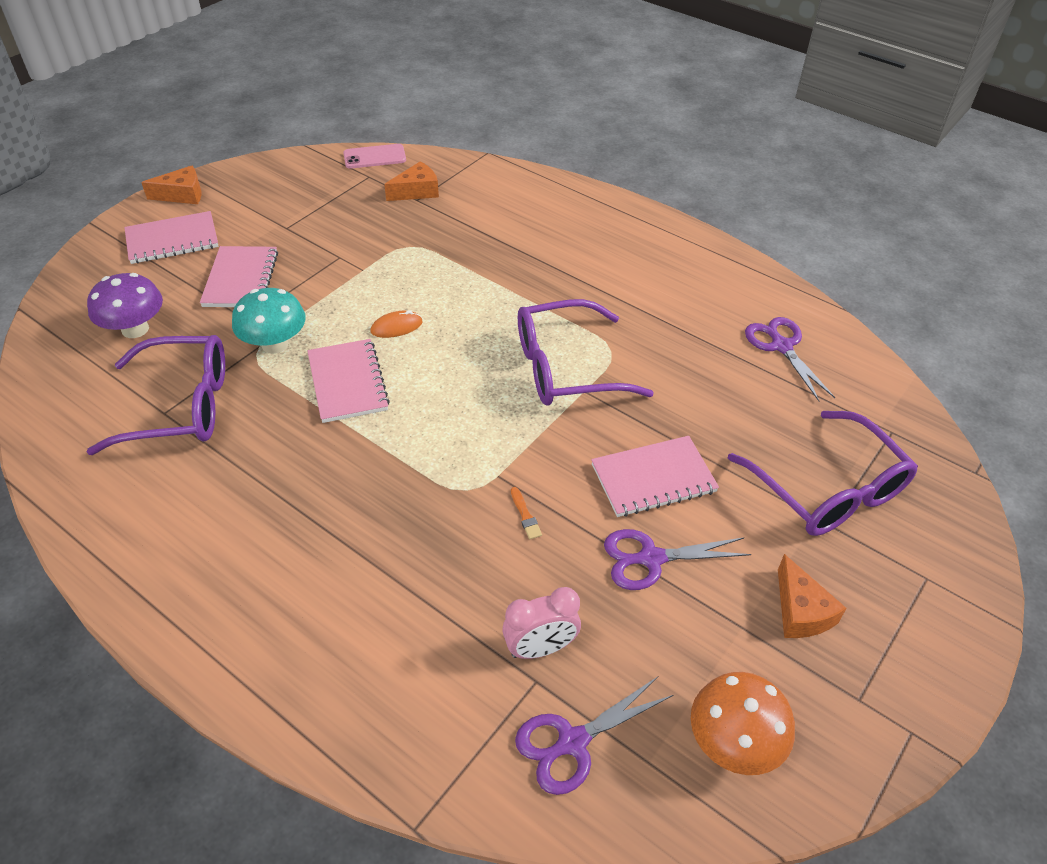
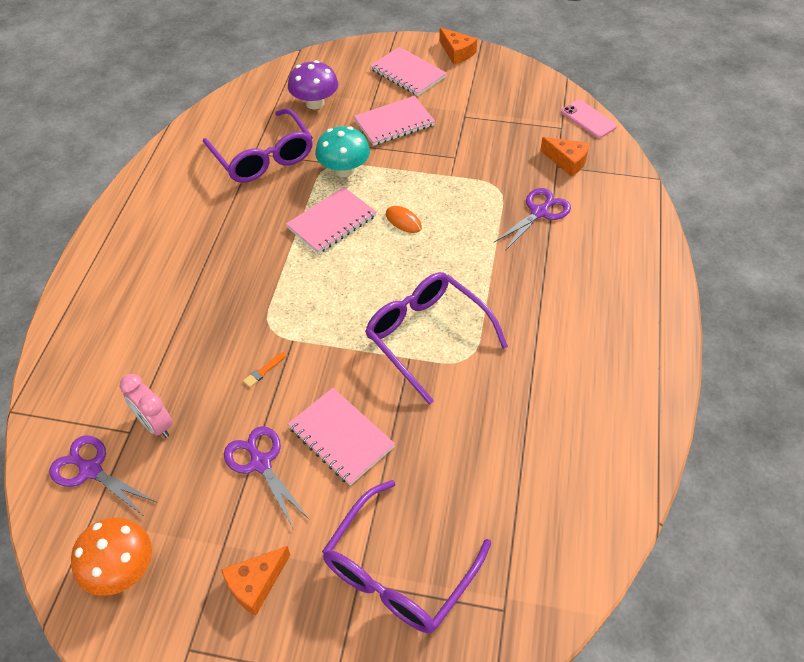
camera: 65 degrees right, 5 degrees up
purple scissors [745,317,835,401] -> purple scissors moved to [493,188,571,251]

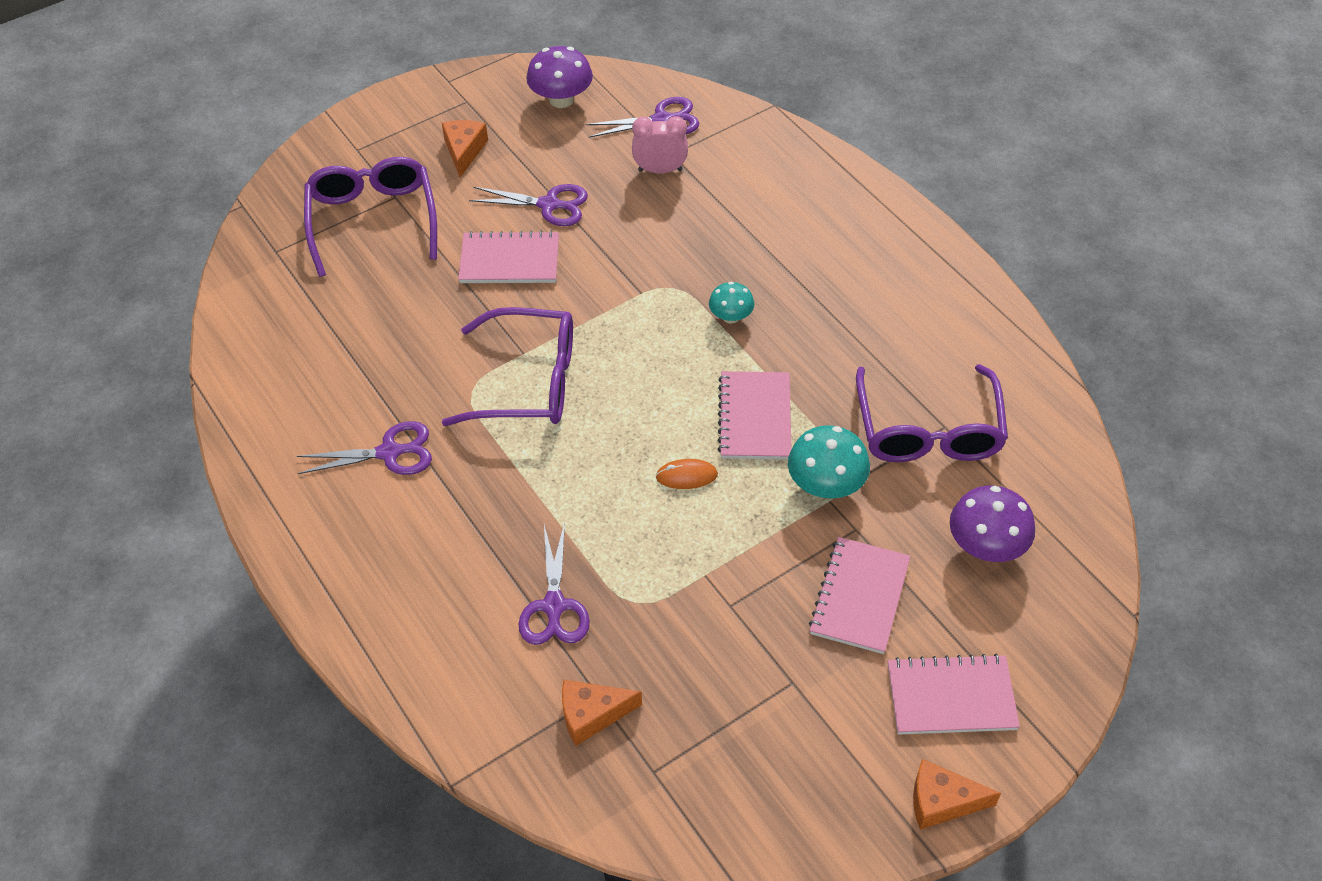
camera: 135 degrees right, 0 degrees up
orange mushroom [71,517,152,596] -> purple mushroom [526,46,593,108]
purple glasses [203,108,313,183] -> purple glasses turned 105 degrees counterclockwise [856,364,1008,462]
orange brush [243,352,286,387] -> none
pink phone [561,100,617,138] -> none
none -> purple scissors [297,421,432,475]
none -> turquoise mushroom [709,282,754,324]

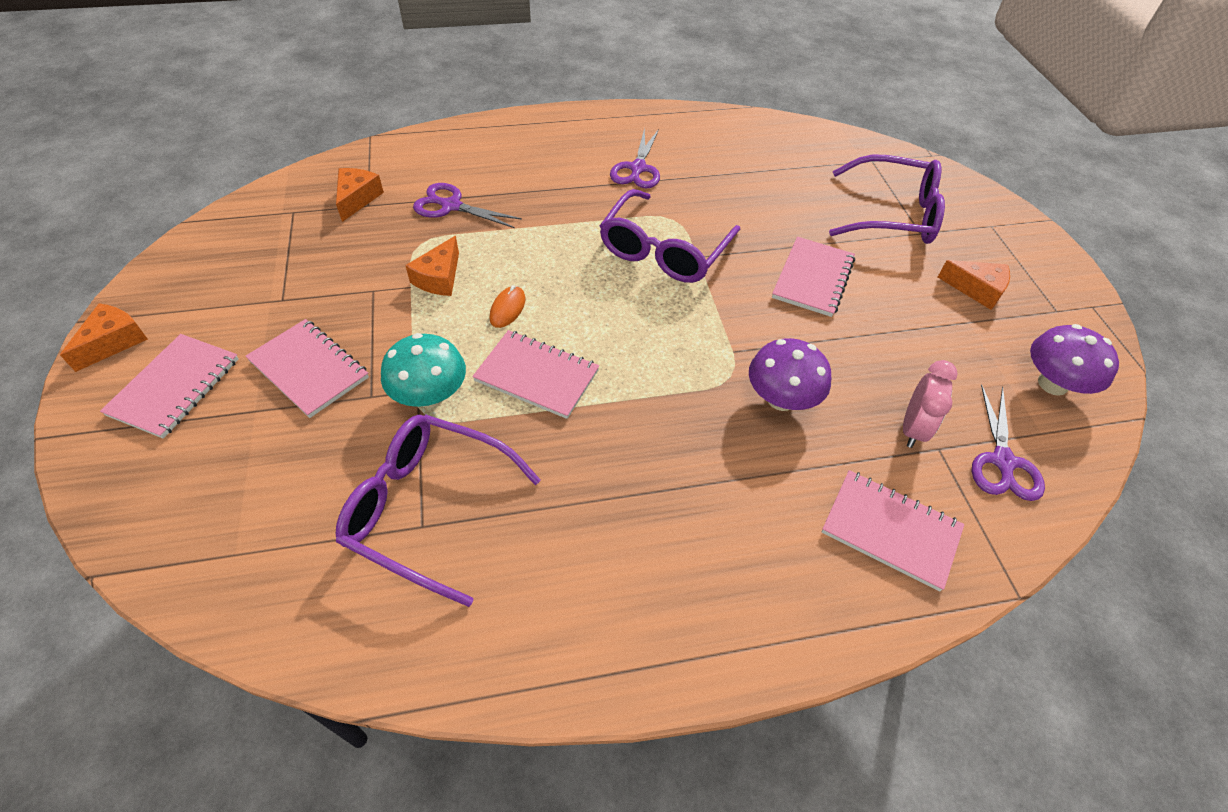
camera: 110 degrees right, 0 degrees up
purple scissors [469,184,588,226] -> none
turquoise mushroom [709,282,754,324] -> none
purple mushroom [950,485,1035,562] -> purple mushroom moved to [749,338,831,411]
none -> orange cheese [405,236,459,296]
none -> pink notebook [822,470,964,592]

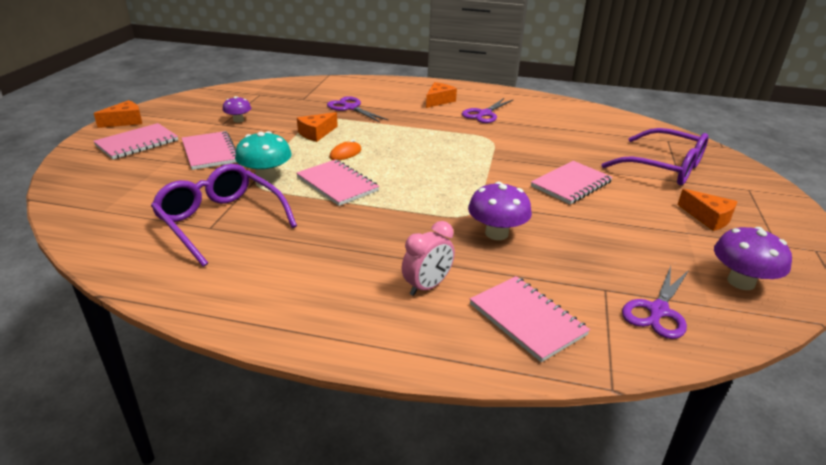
camera: 25 degrees right, 20 degrees down
orange cheese [336,168,384,222] -> orange cheese moved to [426,82,457,108]
purple glasses [600,189,741,283] -> none
pink clock [903,360,958,448] -> pink clock moved to [402,221,455,296]
none -> purple mushroom [222,96,251,123]

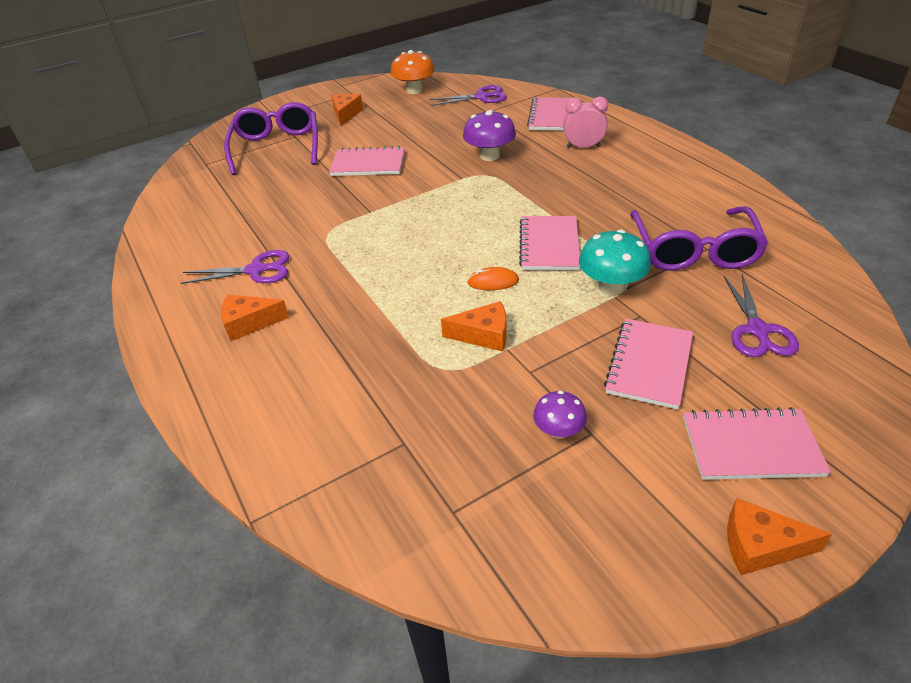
camera: 130 degrees left, 10 degrees up
purple scissors [327,96,389,122] -> purple scissors moved to [723,274,799,357]
purple mushroom [714,227,792,290] -> orange mushroom [391,50,435,94]

